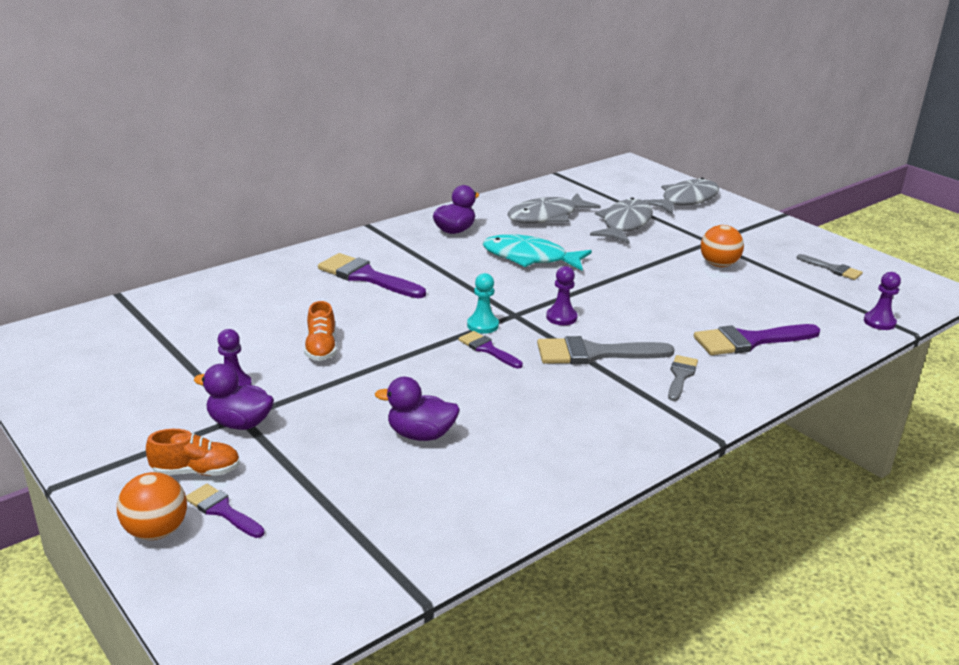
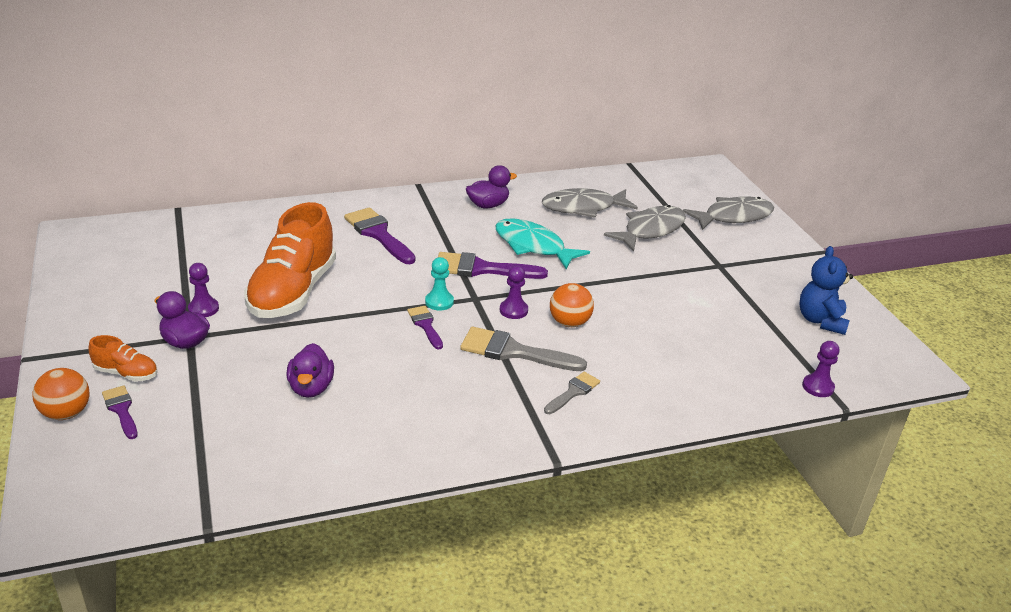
camera: 20 degrees right, 5 degrees up
orange shoe [304,301,337,361] -> orange shoe [244,202,336,318], size x2.21
purple duck [375,377,460,441] -> purple duck turned 120 degrees counterclockwise [286,343,334,398]
purple brush [694,324,820,355] -> purple brush moved to [438,252,548,279]
orange ball [701,225,744,267] -> orange ball moved to [550,283,594,327]
grey brush [797,254,863,280] -> blue teddy bear [799,246,853,335]

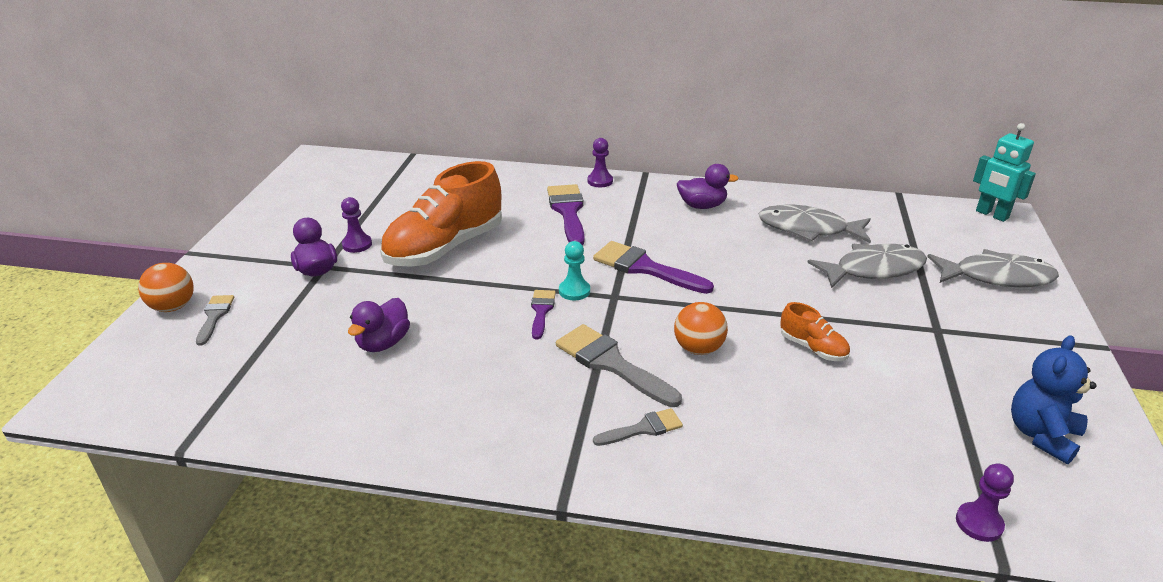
camera: 30 degrees right, 0 degrees up
orange shoe [88,335,158,382] -> orange shoe moved to [780,302,850,361]
purple brush [102,386,138,439] -> grey brush [196,295,234,346]
turquoise fish [495,219,590,269] -> none
purple pawn [500,266,528,319] -> purple pawn moved to [587,138,613,187]
none -> turquoise robot [973,123,1036,222]

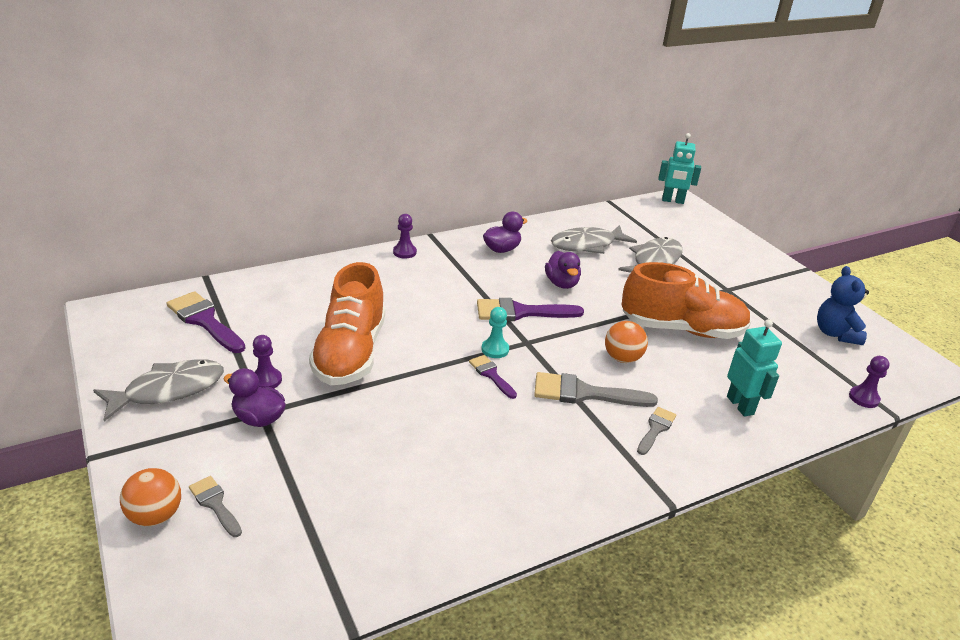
camera: 40 degrees left, 0 degrees up
purple duck [348,298,410,352] -> purple duck moved to [545,251,581,289]
purple brush [547,184,585,245] -> purple brush moved to [166,291,245,353]
orange shoe [780,302,850,361] -> orange shoe [621,262,751,339], size x2.21
grey fish [927,249,1059,287] -> grey fish moved to [93,359,224,422]
none -> turquoise robot [727,319,782,417]

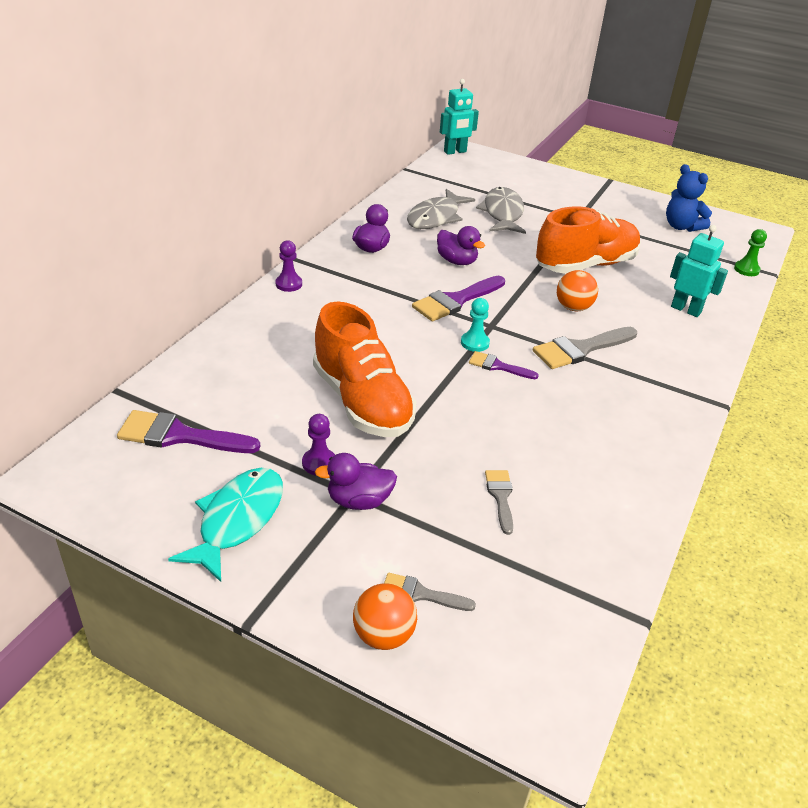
camera: 35 degrees left, 5 degrees up
grey fish [93,359,224,422] -> turquoise fish [168,468,283,582]
grey brush [637,407,676,455] -> grey brush moved to [485,470,513,535]
purple pawn [849,356,890,408] -> green pawn [734,229,767,276]

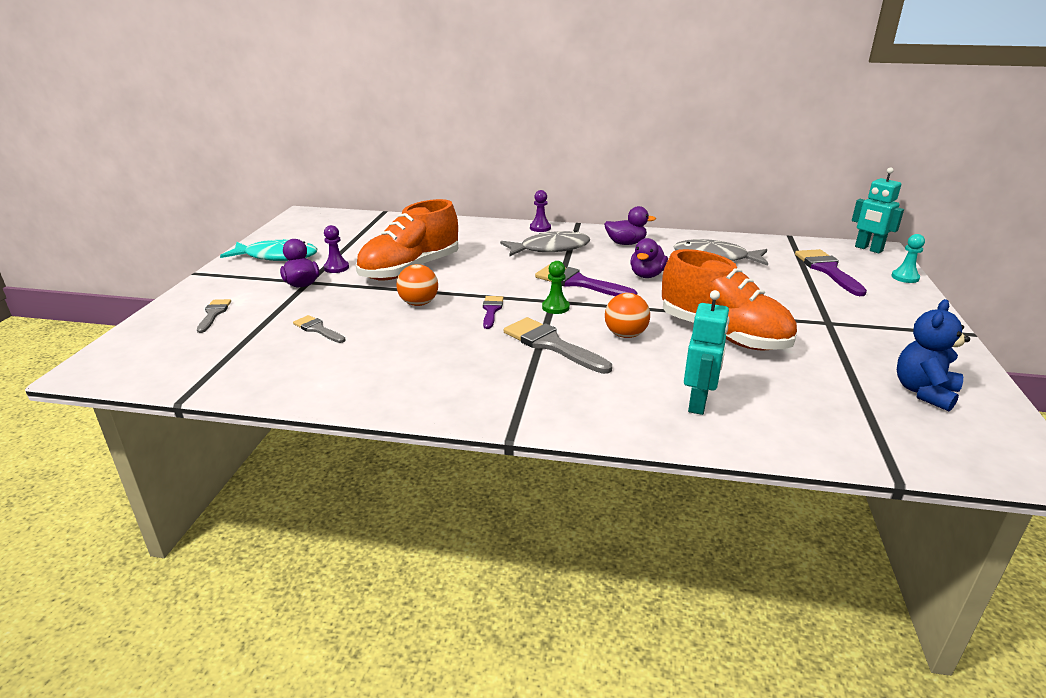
camera: 75 degrees right, 10 degrees down
purple brush [117,410,260,453] -> purple brush moved to [795,249,867,296]
orange ball [353,584,417,650] -> orange ball moved to [396,264,438,306]
turquoise pawn [461,298,490,352] -> turquoise pawn moved to [891,234,925,283]
grey fish [476,187,526,234] -> grey fish moved to [500,231,590,257]
grey brush [485,470,513,535] -> grey brush turned 120 degrees counterclockwise [293,315,345,343]
green pawn [734,229,767,276] -> green pawn moved to [542,261,570,314]

